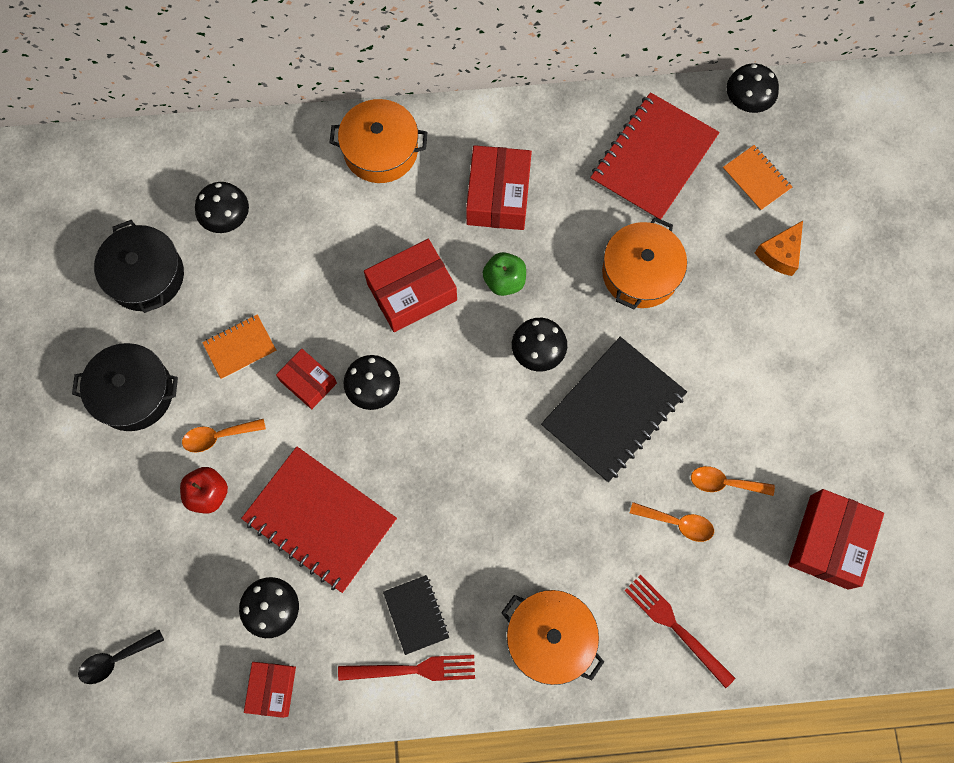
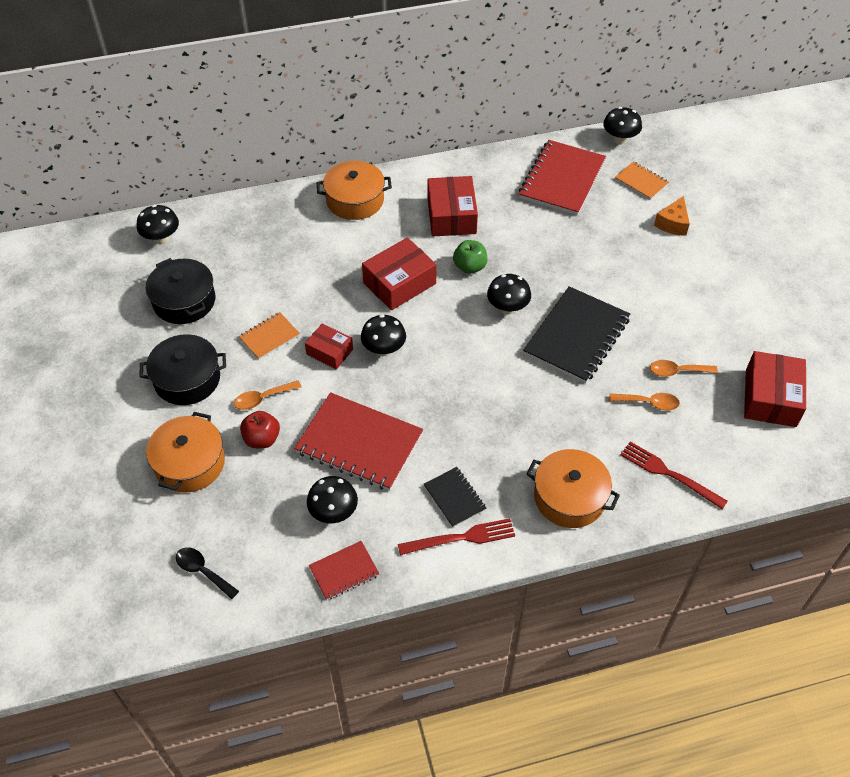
camera: 10 degrees left, 20 degrees down
black spoon [78,630,164,684] -> black spoon turned 75 degrees clockwise [176,547,239,599]
black mushroom [195,182,249,233] -> black mushroom moved to [137,205,179,244]
red box [244,662,296,718] -> red notebook [309,541,380,600]
orange pot [602,217,687,309] -> orange pot moved to [146,412,225,492]

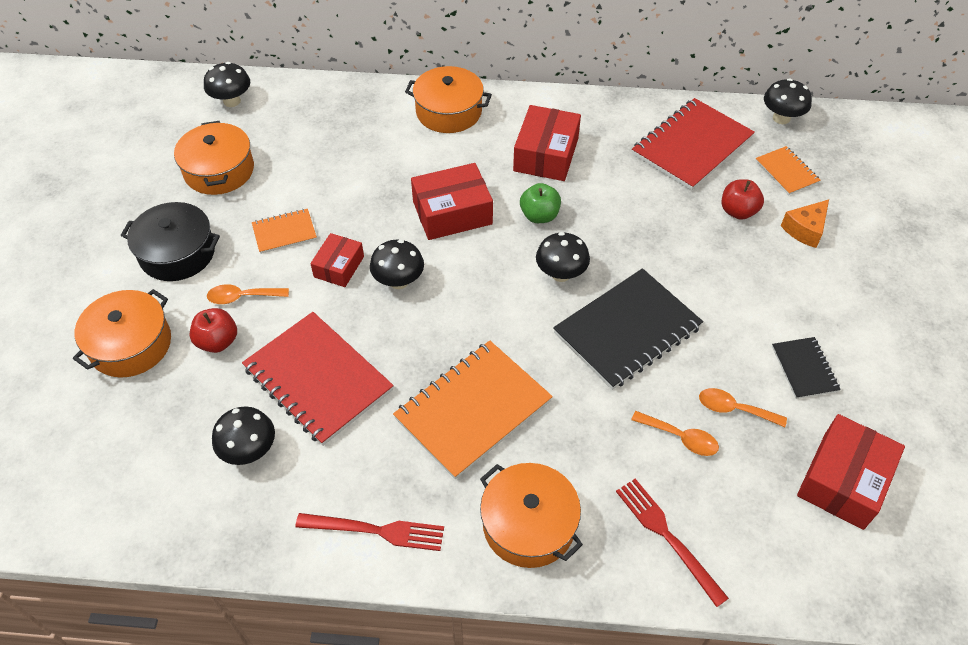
camera: 20 degrees right, 0 degrees up
black pot [146,258,215,324] -> orange pot [174,121,254,195]
black spoon [176,547,239,599] -> none
red box [305,323,353,370] -> red box turned 60 degrees clockwise [310,233,364,287]
red notebook [309,541,380,600] -> none
black notebook [424,467,486,528] -> black notebook moved to [772,337,841,399]
none -> orange notebook [393,340,553,479]
none -> red apple [722,179,764,220]

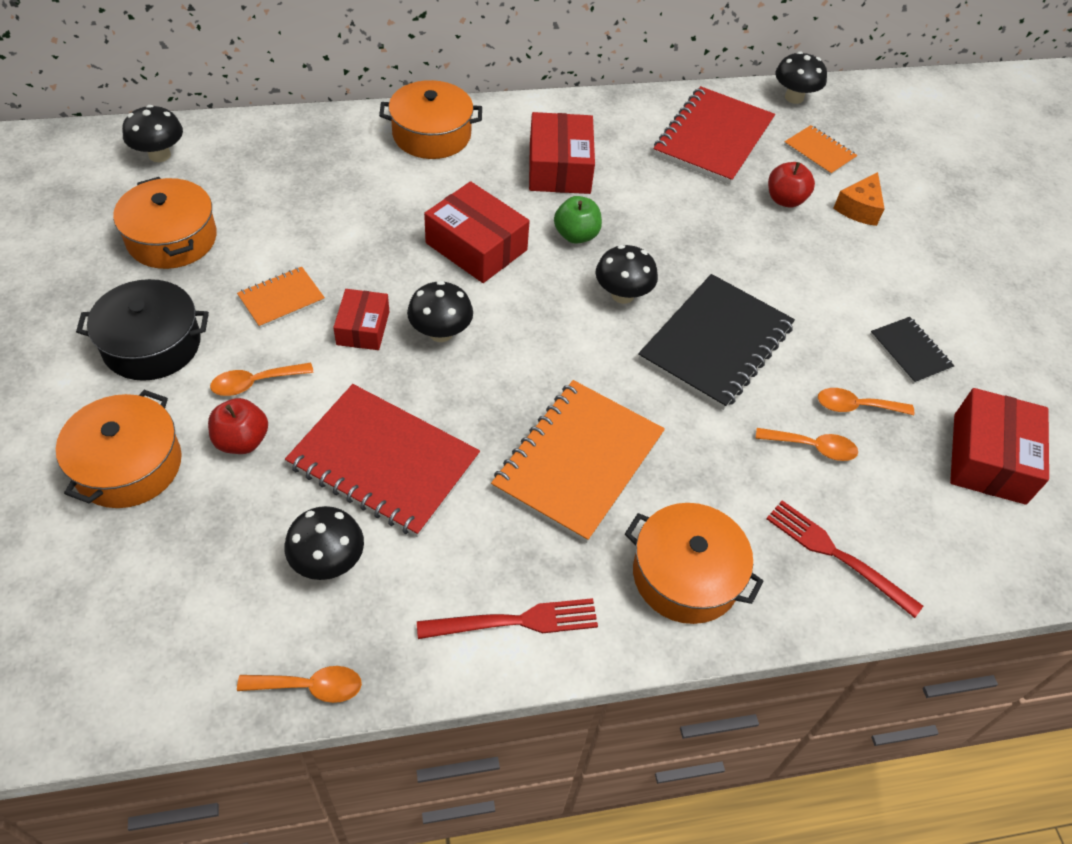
camera: 20 degrees left, 0 degrees up
red box [411,163,493,240] -> red box turned 75 degrees clockwise [424,181,530,283]
none -> orange spoon [237,666,362,703]

